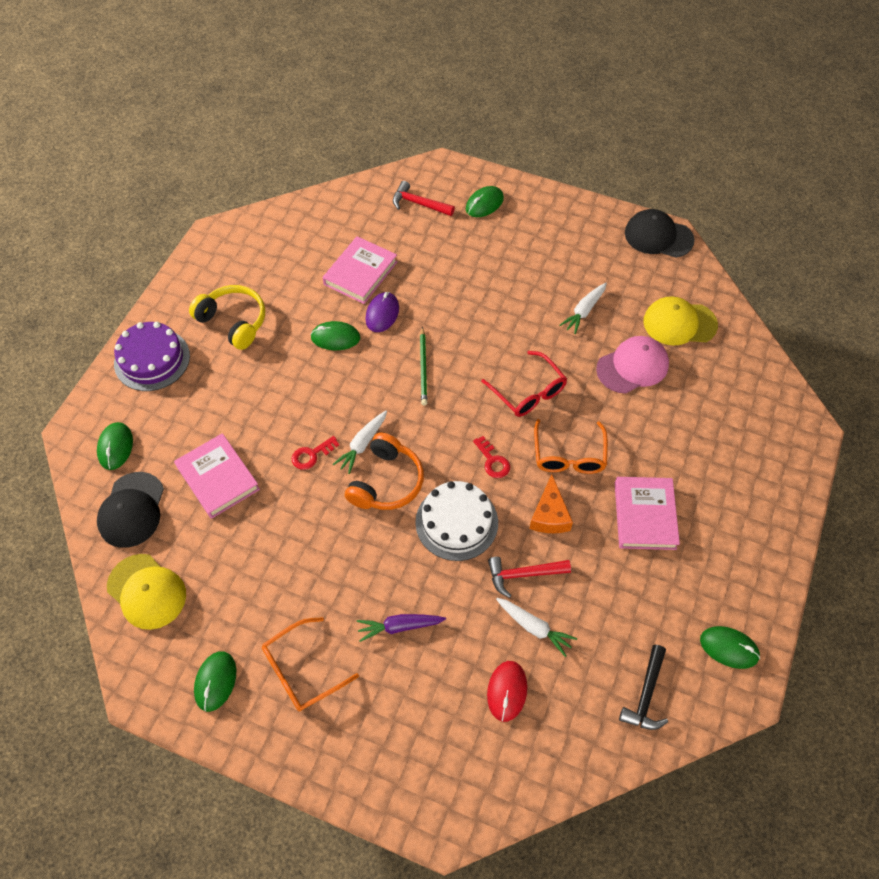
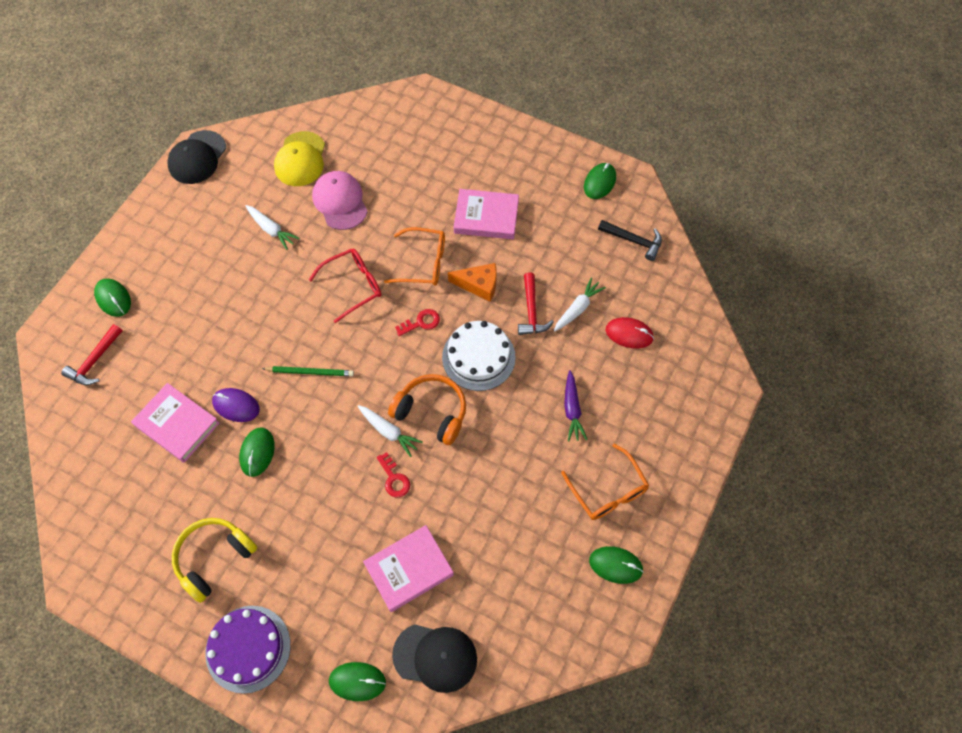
camera: 85 degrees left, 5 degrees up
yellow cap [107,554,186,630] -> none

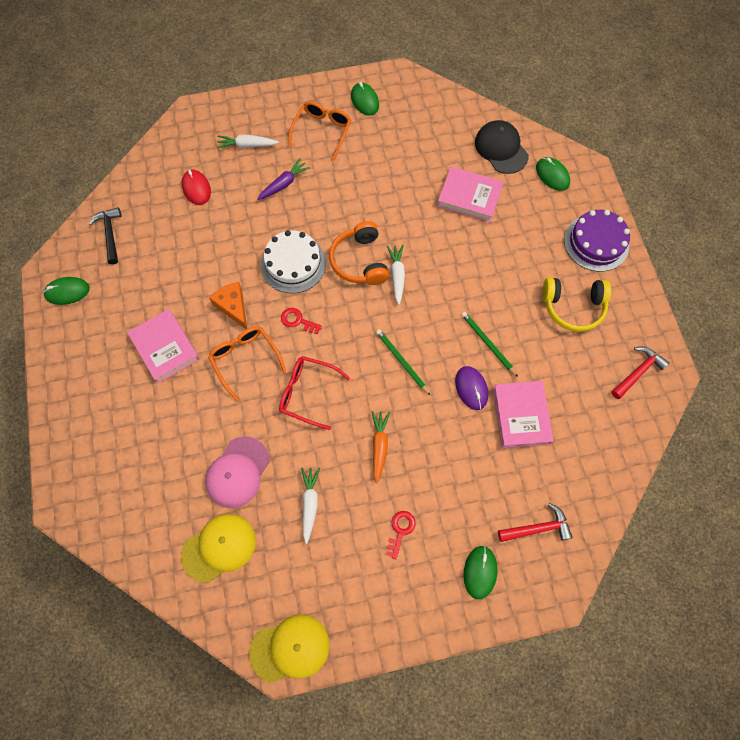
camera: 130 degrees left, 5 degrees up
black cap [167,130,226,184] -> yellow cap [249,614,330,683]
green mouse [239,427,275,477] -> green pencil [461,312,518,377]
red key [377,452,410,497] -> red key moved to [386,511,416,559]
red hammer [518,272,554,335] -> red hammer moved to [611,346,669,399]
white carrot [554,277,606,331] -> white carrot moved to [217,135,279,149]
none -> orange carrot [372,411,390,483]

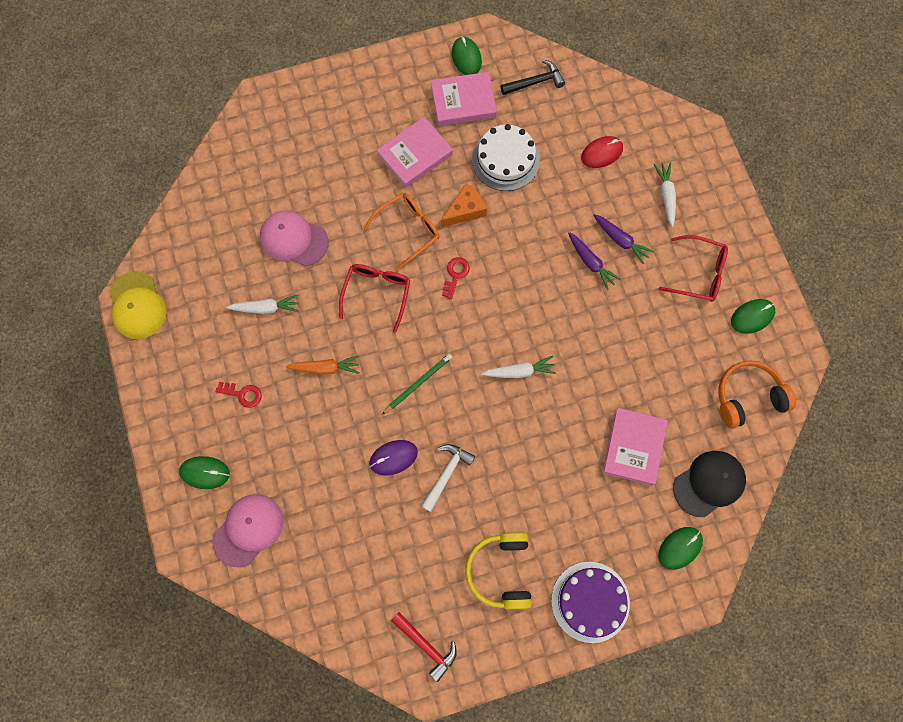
camera: 85 degrees right, 5 degrees up
yellow cap [181,514,256,583] -> none
white cake [261,230,326,293] -> white cake moved to [472,124,540,191]
orange glasses [288,101,351,161] -> red glasses [659,235,728,302]
orange headphones [329,221,389,285] -> orange headphones moved to [718,360,796,429]
green pencil [461,312,518,377] -> white hammer [421,444,475,512]
pink book [493,381,554,448] -> pink book moved to [431,72,497,126]
red hammer [498,503,573,542] -> pink cap [212,494,283,567]
none -> purple carrot [568,232,621,290]

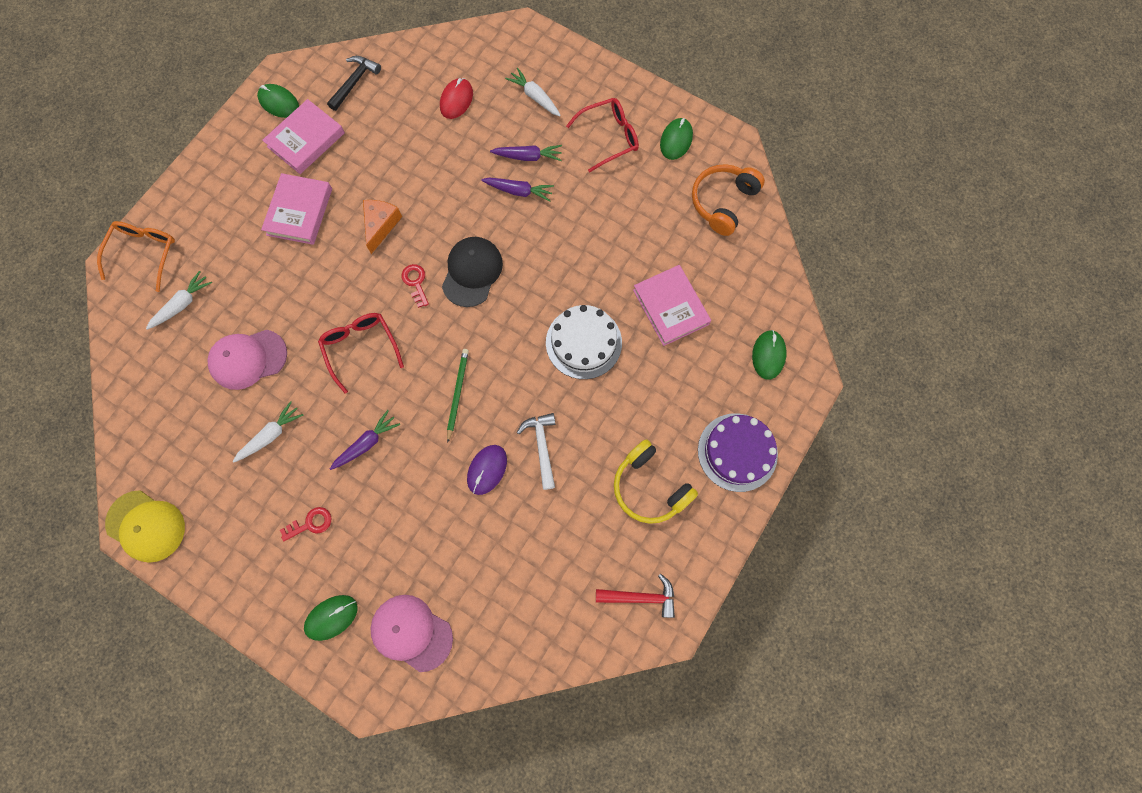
camera: 40 degrees left, 0 degrees up
pink cap [212,494,283,567] -> pink cap turned 60 degrees counterclockwise [371,595,453,672]
orange carrot [286,356,360,374] -> purple carrot [330,410,400,470]
orange glasses [364,193,440,270] -> orange glasses moved to [97,221,175,292]
white cake [472,124,540,191] -> white cake moved to [546,305,622,379]
white carrot [481,356,556,378] -> white carrot moved to [146,271,212,330]
black cap [673,451,746,517] -> black cap moved to [442,237,503,307]

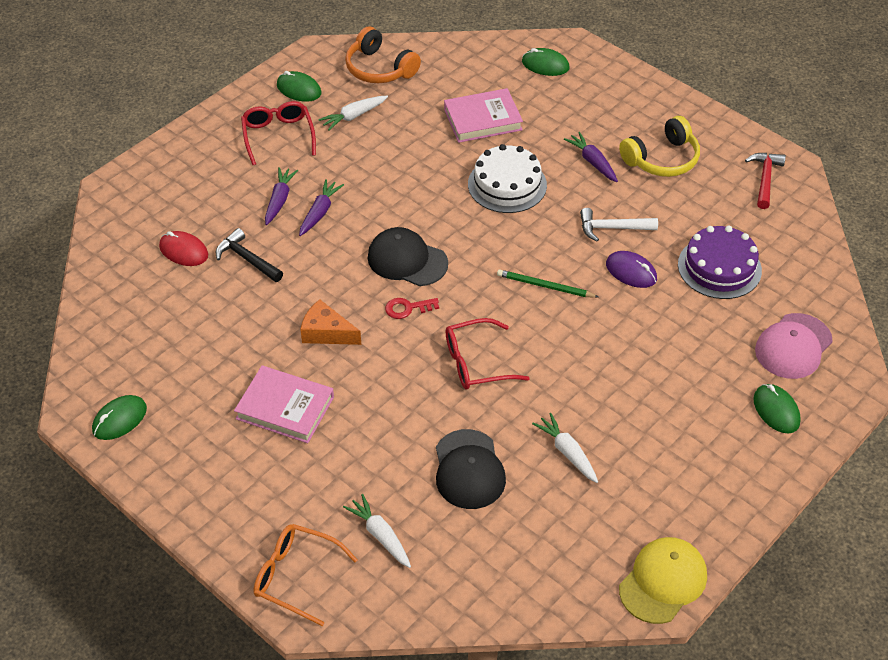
camera: 80 degrees left, 25 degrees down
pink cap [207,330,287,390] -> black cap [436,429,506,509]
pink book [262,99,345,174] -> none
red key [280,507,332,541] -> none
black hammer [327,56,381,111] -> black hammer moved to [215,228,283,282]
purple carrot [330,410,400,470] -> purple carrot moved to [564,132,618,182]
white carrot [505,68,561,116] -> white carrot moved to [318,96,388,131]
purple cake [698,413,778,492] -> purple cake moved to [678,226,762,299]

